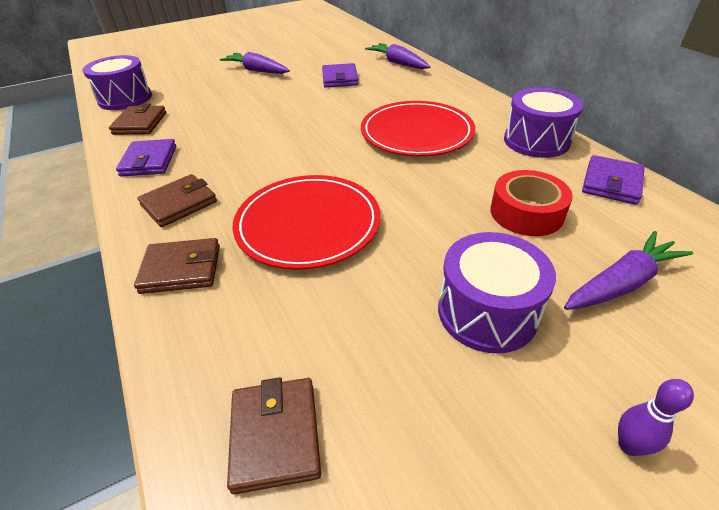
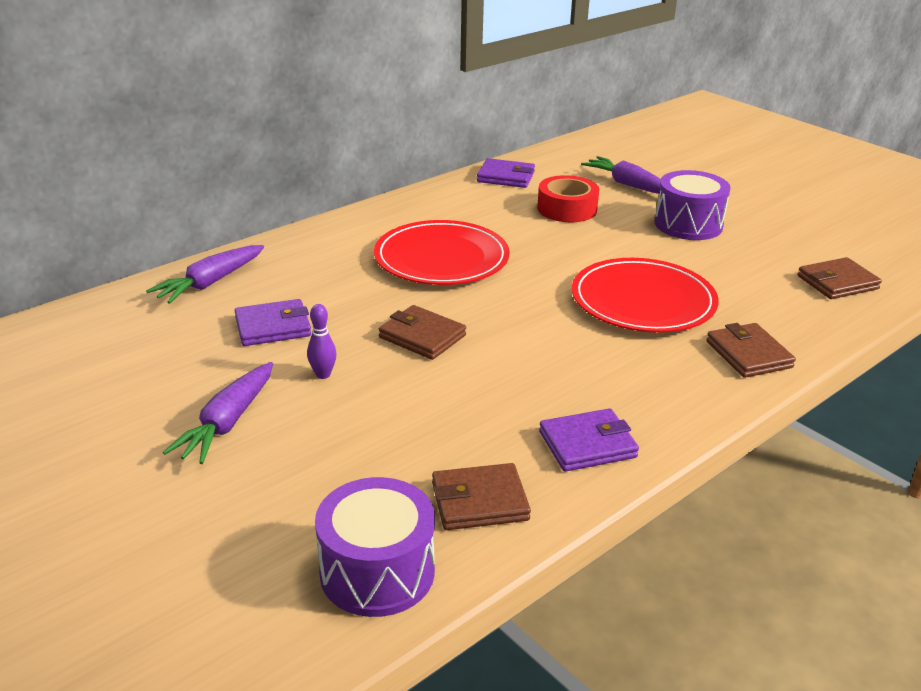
camera: 105 degrees left, 10 degrees down
brown wallet [138,174,217,227] -> brown wallet moved to [379,305,466,360]
purple drum [504,87,583,158] -> none
purple bowling pin [618,379,694,456] -> purple bowling pin moved to [307,304,337,379]

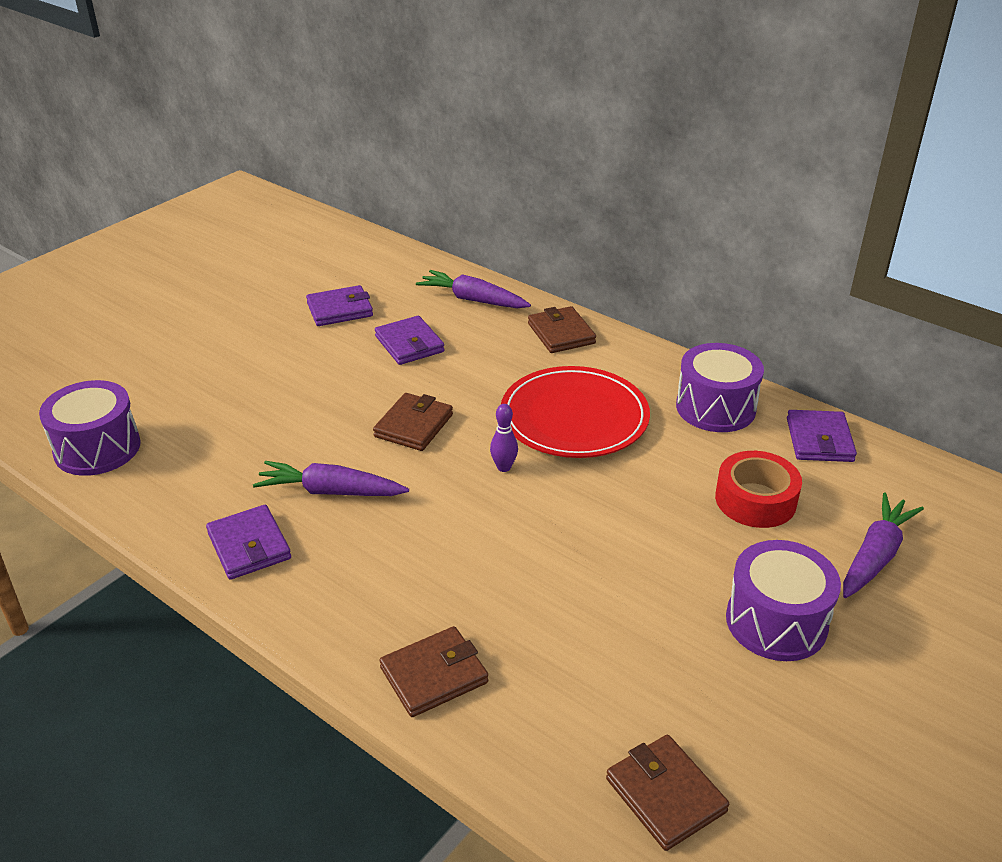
camera: 80 degrees right, 5 degrees up
purple carrot [163,362,273,464] -> purple carrot moved to [253,461,409,496]
purple bowling pin [307,304,337,379] -> purple bowling pin moved to [490,404,518,472]
brown wallet [432,463,531,530] -> brown wallet moved to [528,306,596,353]
red plate [572,258,718,333] -> none
none -> purple wallet [306,285,373,326]
none -> purple drum [676,343,764,432]

